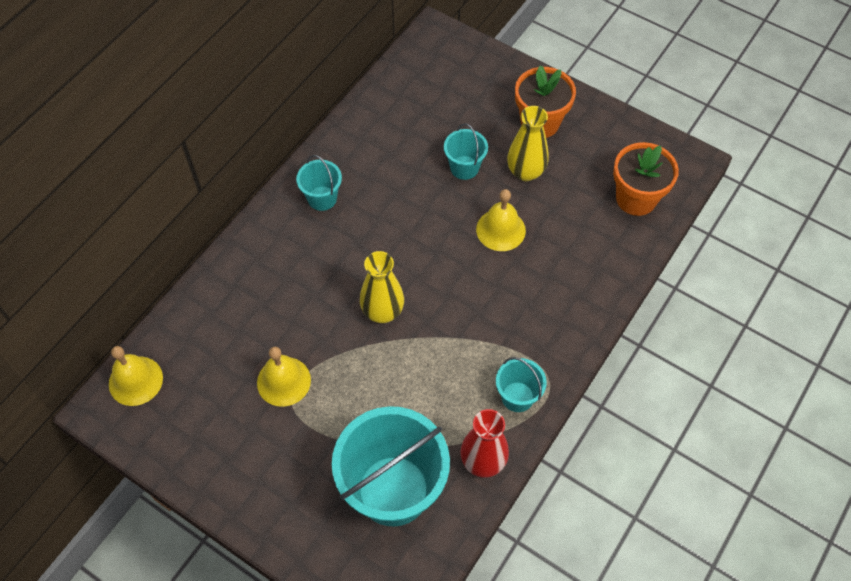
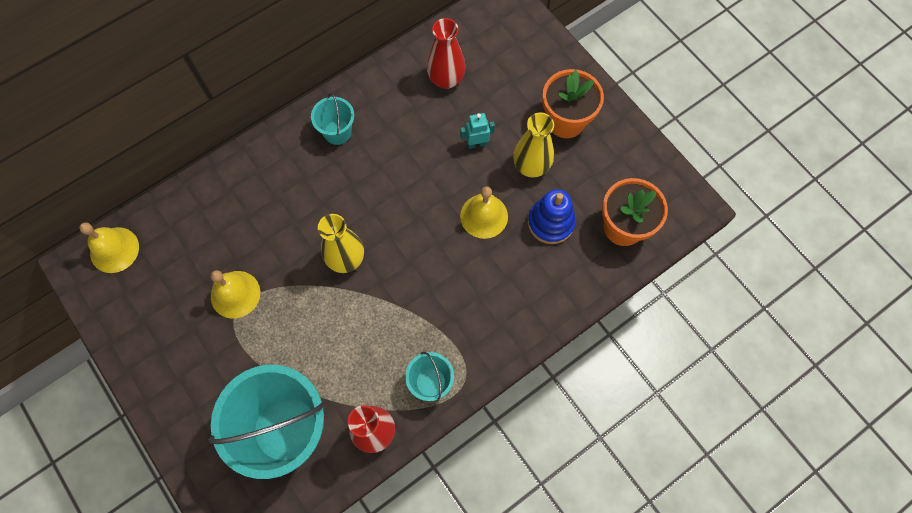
camera: 20 degrees right, 10 degrees up
turquoise bucket [444,123,488,180] -> turquoise robot [460,113,495,149]
none -> red vase [427,18,466,89]
none -> blue stacking toy [528,189,576,244]

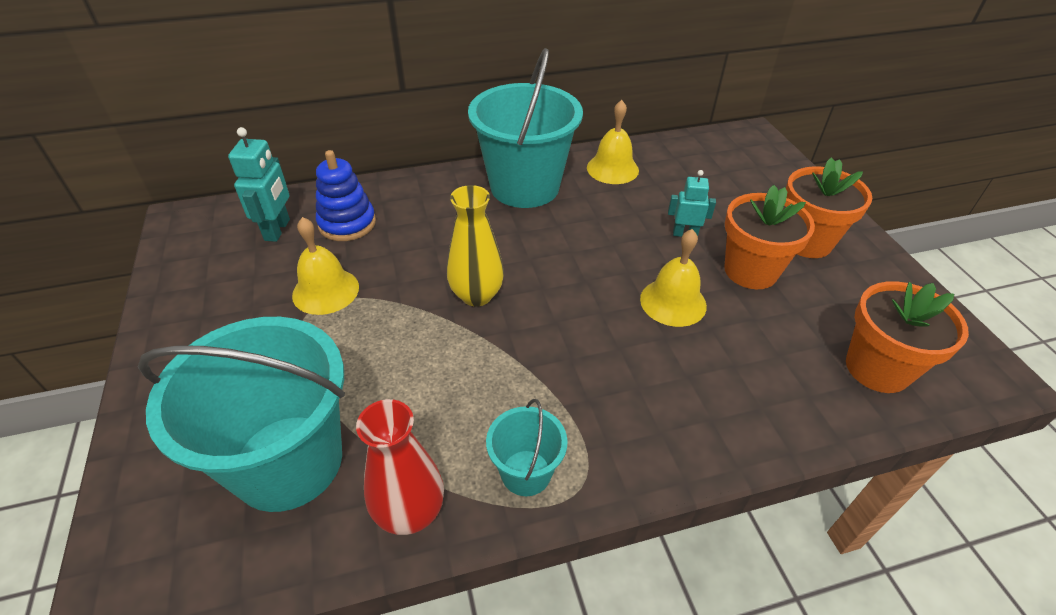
camera: 20 degrees right, 25 degrees down
yellow bell [79,223,139,273] -> yellow bell moved to [587,100,639,184]
turquoise bucket [311,93,354,145] -> turquoise bucket [468,48,583,208], size x2.12
red vase [427,18,466,89] -> none
yellow vase [513,112,554,177] -> orange flower pot [724,185,815,289]
blue stacking toy [528,189,576,244] -> blue stacking toy moved to [316,150,376,241]
none -> turquoise robot [228,127,290,242]

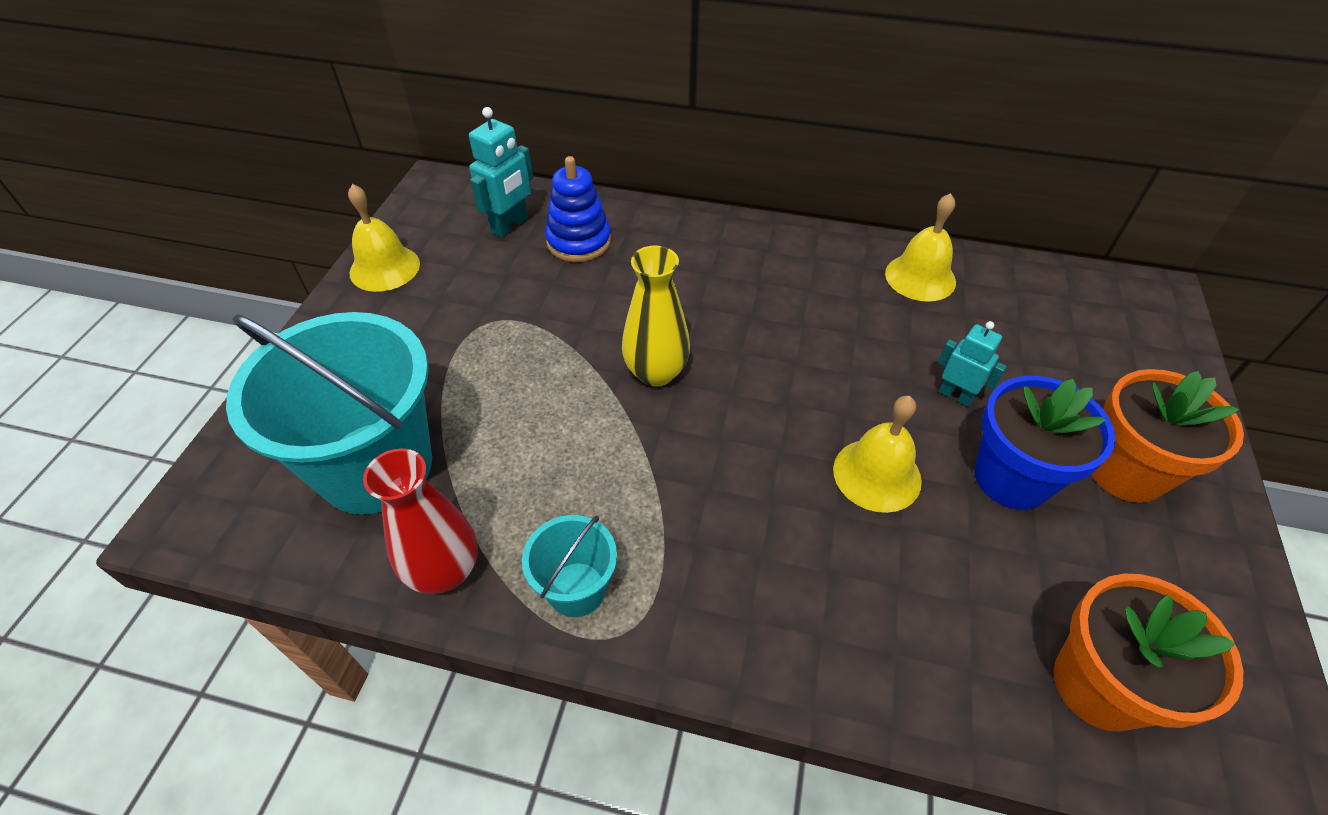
camera: 30 degrees right, 5 degrees up
yellow bell [292,217,359,315] -> yellow bell moved to [348,184,420,292]
turquoise bucket [468,48,583,208] -> none
orange flower pot [724,185,815,289] -> blue flower pot [974,376,1115,510]

